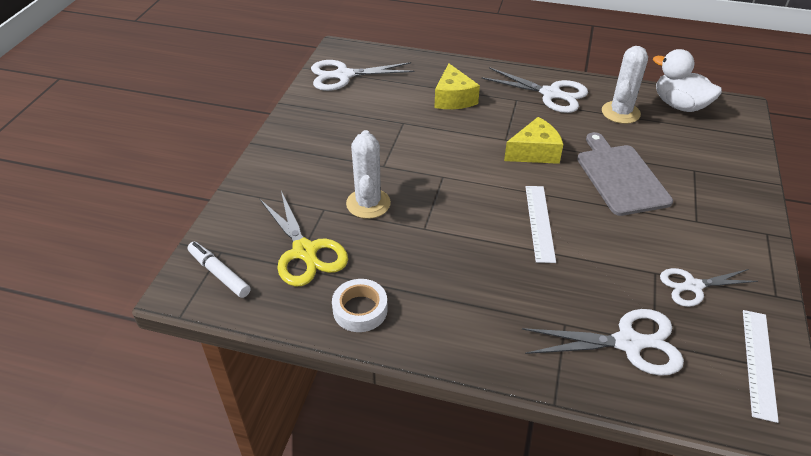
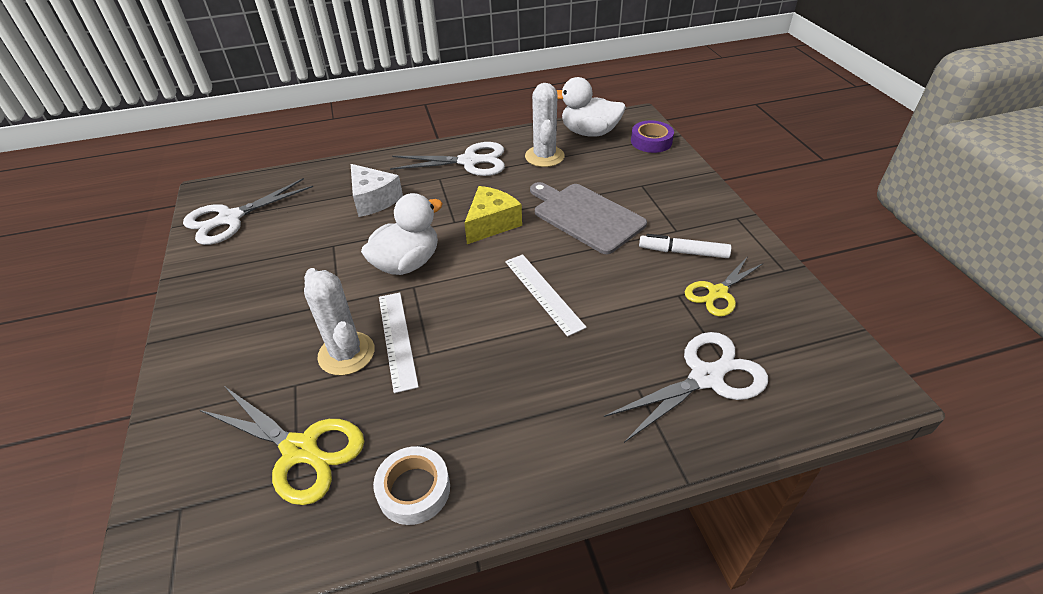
camera: 30 degrees left, 0 degrees up
white marker [187,242,251,298] -> white marker moved to [639,234,731,258]
yellow cheese [434,63,480,109] -> white cheese [351,164,403,217]
white scissors [660,268,758,307] -> yellow scissors [685,256,763,316]
white ruler [743,310,779,423] -> white ruler moved to [379,293,419,393]
none -> white duck [361,193,443,275]
none -> purple tape [631,121,674,153]

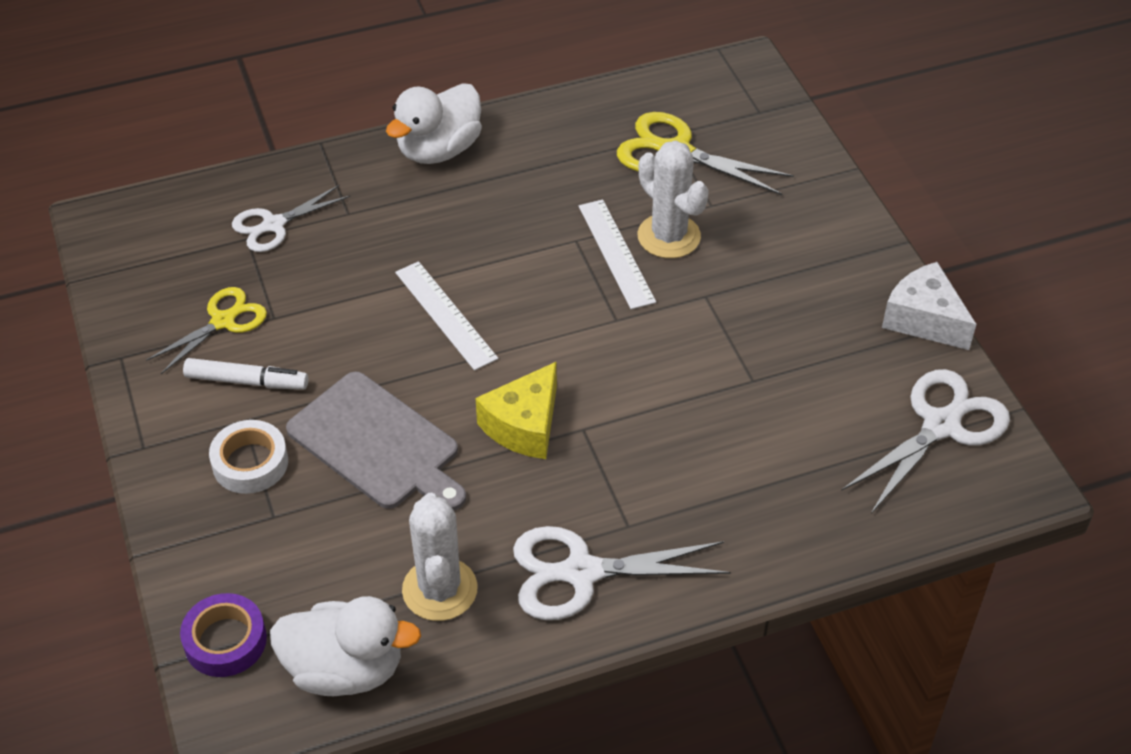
camera: 175 degrees right, 5 degrees up
white cheese [351,164,403,217] -> white cheese moved to [882,262,976,350]
white duck [361,193,443,275] -> white duck moved to [386,83,482,164]
white tape [373,446,450,525] -> white tape moved to [209,420,288,494]
white scissors [604,332,768,443] -> white scissors [232,184,350,252], size x0.66

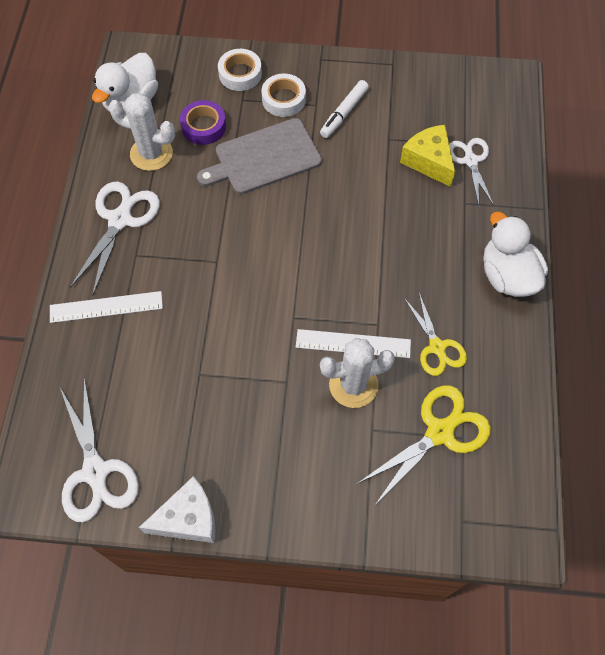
camera: 115 degrees right, 15 degrees up
yellow scissors [146,287,267,374] -> yellow scissors moved to [404,293,467,376]
purple tape [180,593,267,677] -> purple tape moved to [180,100,226,145]
white ruler [395,261,498,371] -> white ruler moved to [50,291,163,323]
yellow cheese [476,361,557,459] -> yellow cheese moved to [400,125,455,187]
none -> white tape [218,49,262,91]

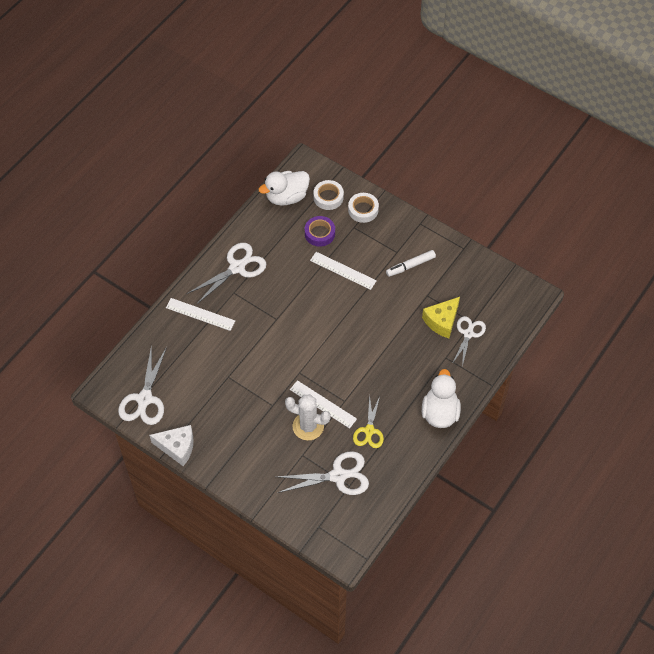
camera: 30 degrees right, 5 degrees down
white cactus [109,93,175,171] -> none
grey cutting board [197,118,322,194] -> white ruler [310,252,377,290]
white tape [262,74,306,117] -> white tape moved to [313,180,344,210]
yellow scissors [357,385,491,505] -> white scissors [276,451,369,495]
yellow cheese [400,125,455,187] -> yellow cheese turned 135 degrees counterclockwise [422,297,460,338]

